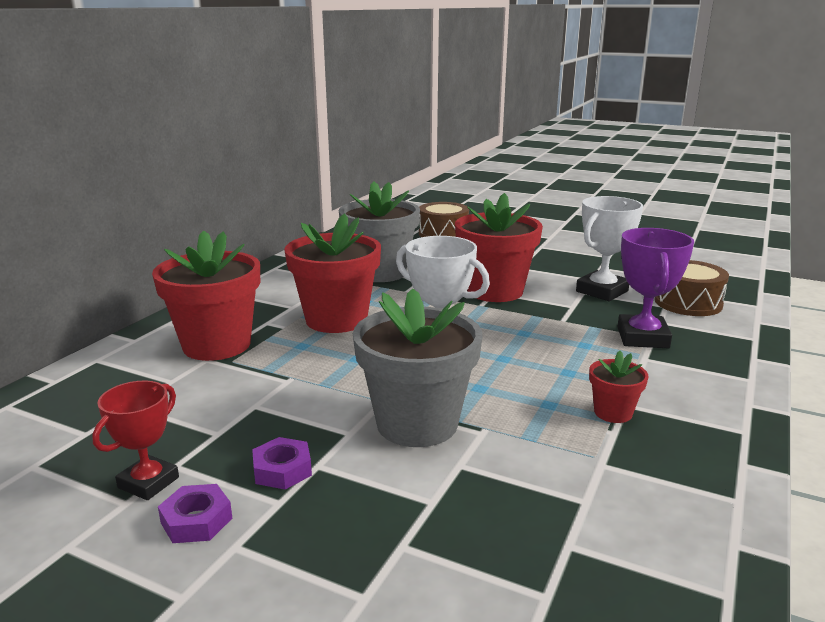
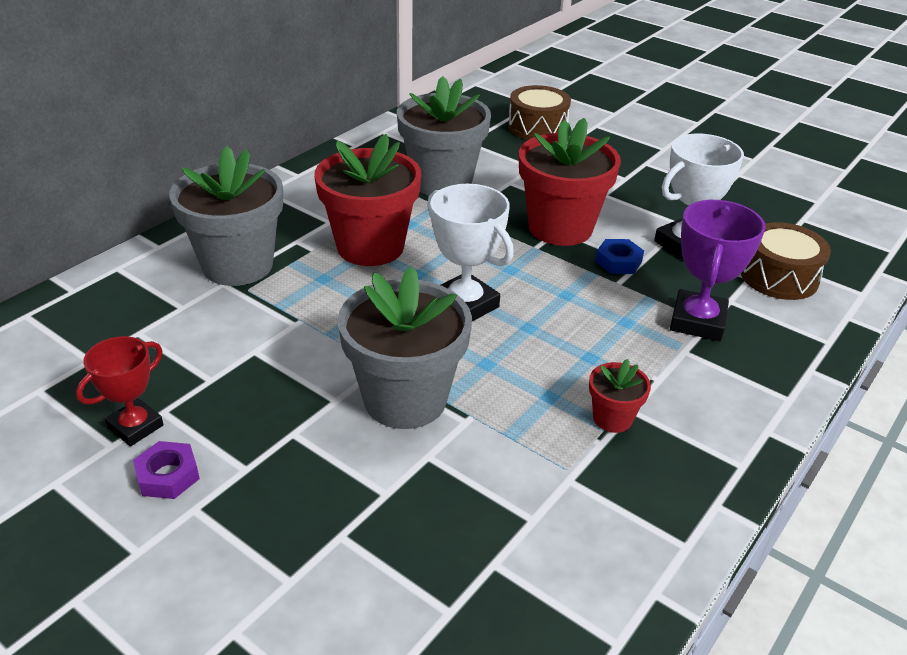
camera: 10 degrees right, 15 degrees up
red flower pot [152,231,260,361] -> grey flower pot [169,146,283,286]
purple nut [252,437,312,490] -> none
none -> blue nut [595,239,644,274]

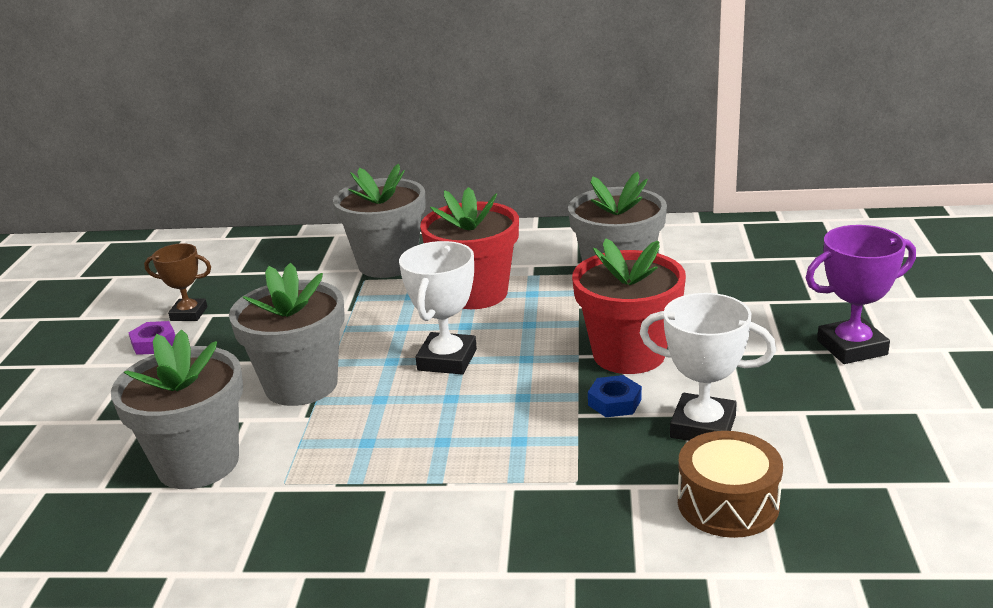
camera: 60 degrees right, 10 degrees down
red trophy [76,336,164,446] -> brown trophy [144,243,211,321]
brown drum [508,85,571,140] -> none
red flower pot [589,359,651,433] -> none
purple trophy [670,200,766,341] -> purple trophy moved to [806,225,916,364]
none -> grey flower pot [111,329,243,489]

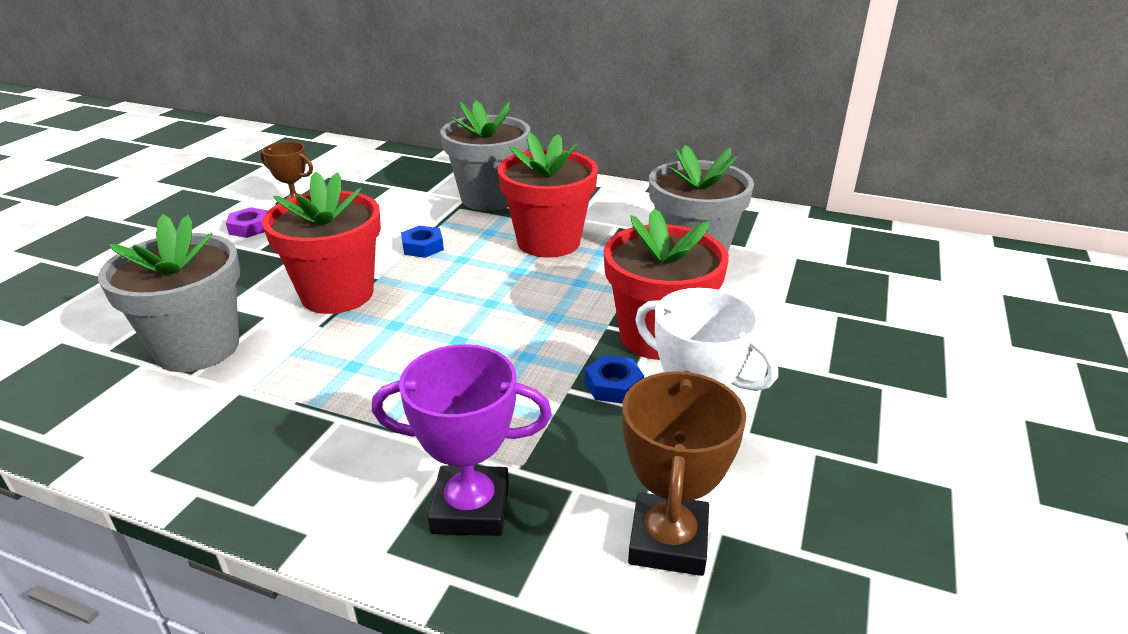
camera: 15 degrees right, 5 degrees up
grey flower pot [229,263,345,406] -> red flower pot [262,172,381,314]
white trophy [399,241,477,374] -> none
brown drum [678,431,783,538] -> brown trophy [622,371,747,576]
purple trophy [806,225,916,364] -> purple trophy moved to [372,344,552,536]
none -> blue nut [401,225,444,258]

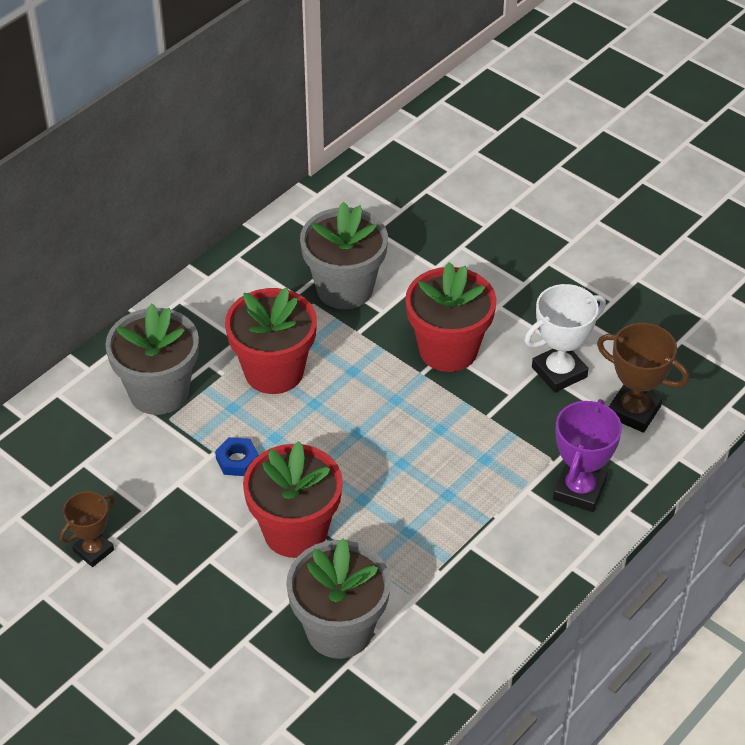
camera: 70 degrees left, 15 degrees up
purple nut [226,207,268,238] -> none
blue nut [585,355,644,404] -> none

